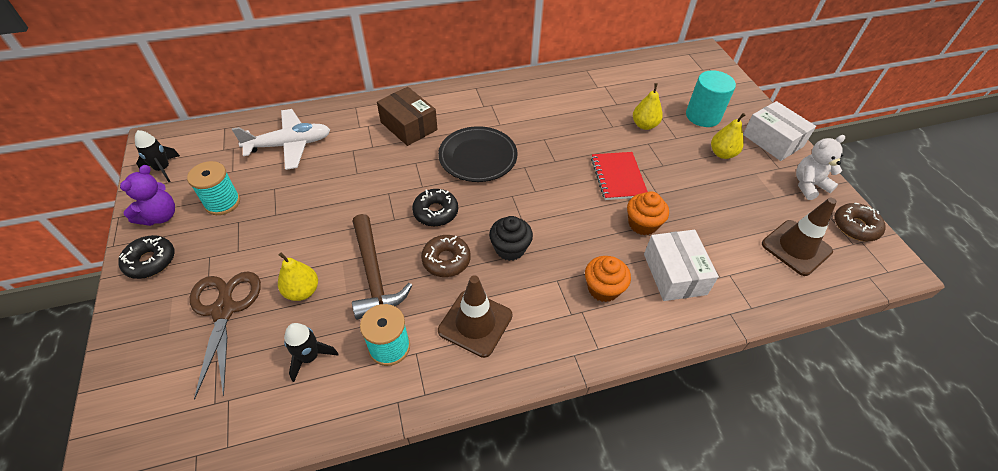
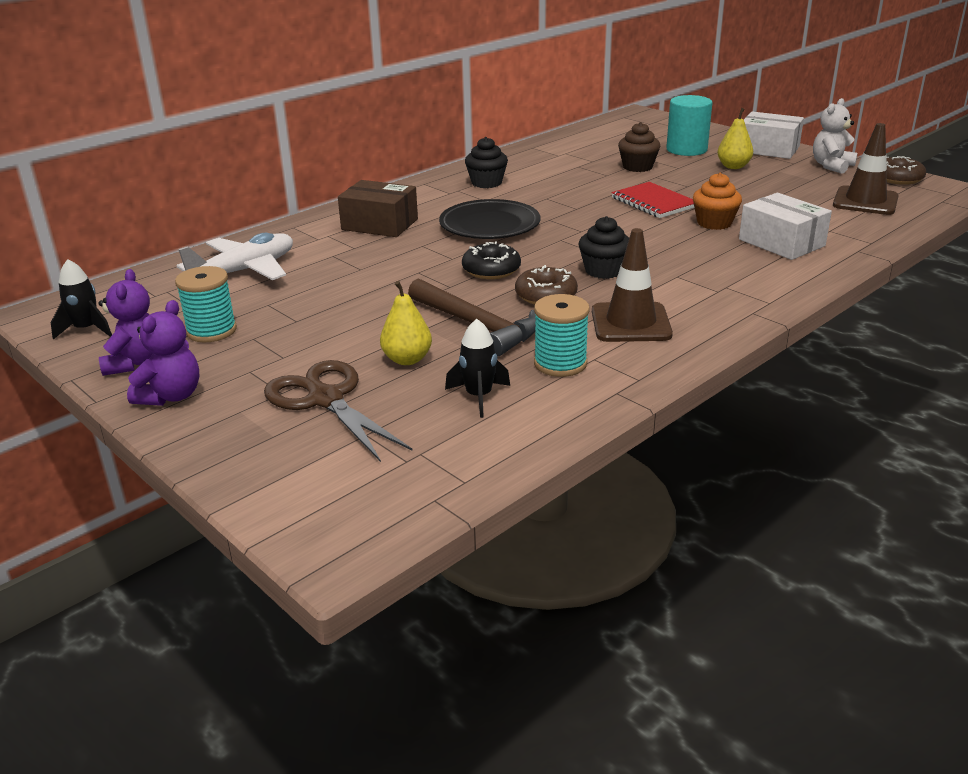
camera: 25 degrees left, 20 degrees down
black donut [118,235,175,279] -> purple teddy bear [127,300,200,406]
orange cupcake [585,256,631,302] -> none
yellow pear [633,83,663,130] -> brown cupcake [618,122,660,172]
none -> black cupcake [465,137,508,188]

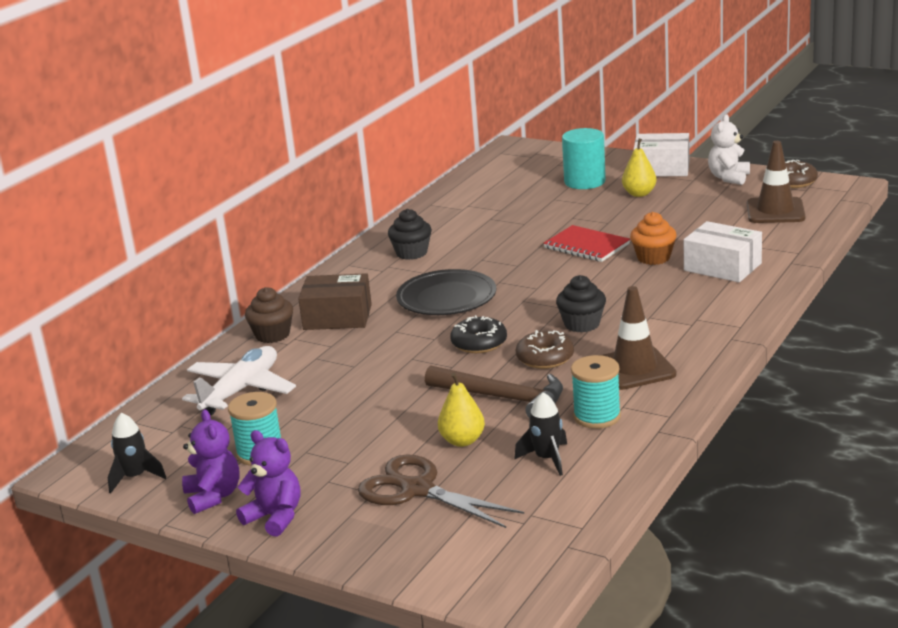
camera: 15 degrees left, 5 degrees down
purple teddy bear [127,300,200,406] -> purple teddy bear turned 60 degrees counterclockwise [236,430,301,537]
brown cupcake [618,122,660,172] -> brown cupcake moved to [245,287,293,343]

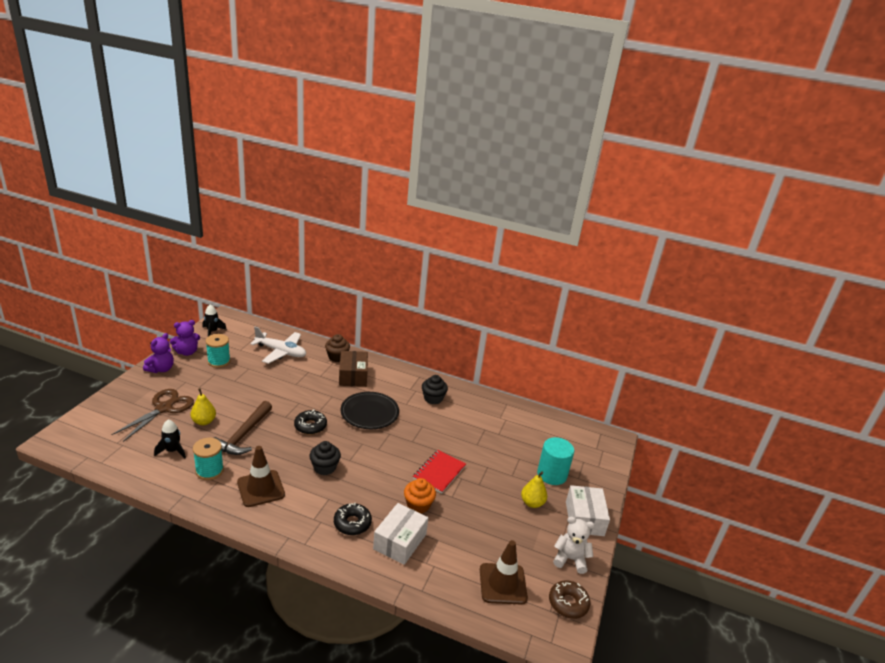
camera: 75 degrees right, 5 degrees up
brown donut [516,330,574,369] -> none
none -> black donut [334,503,372,535]

